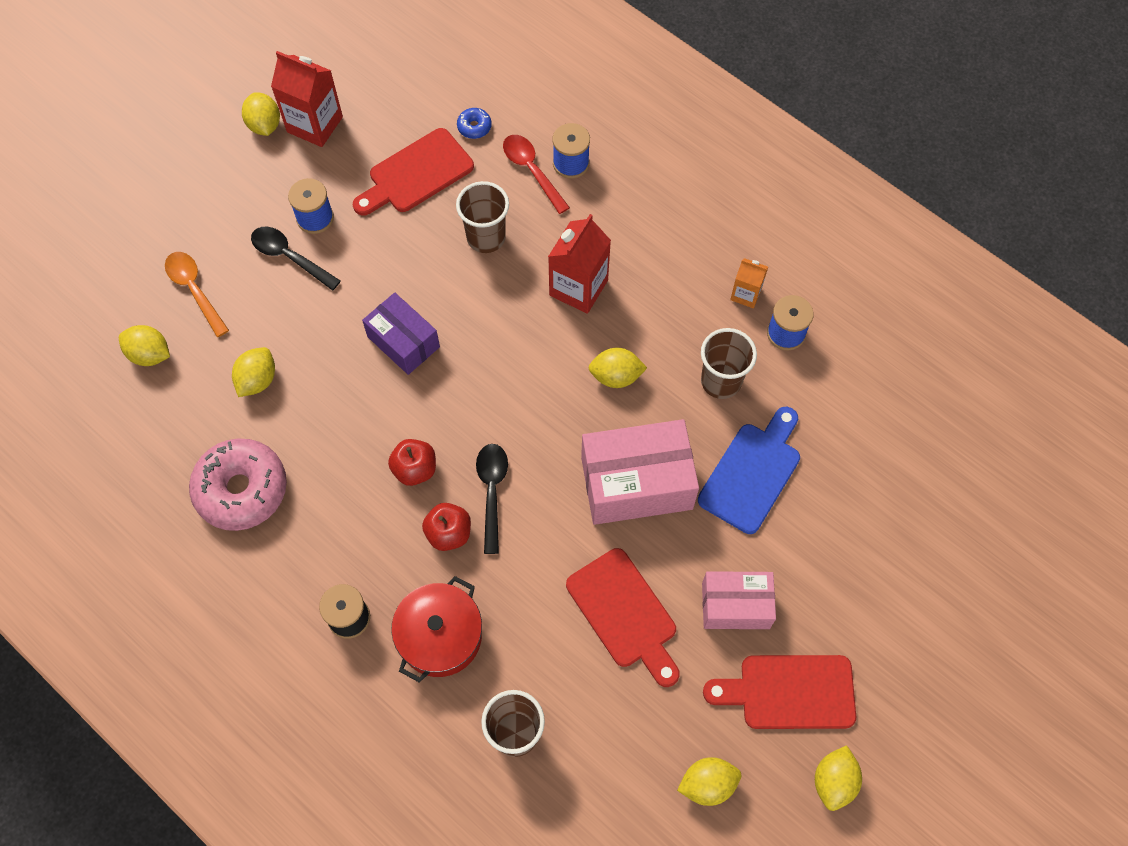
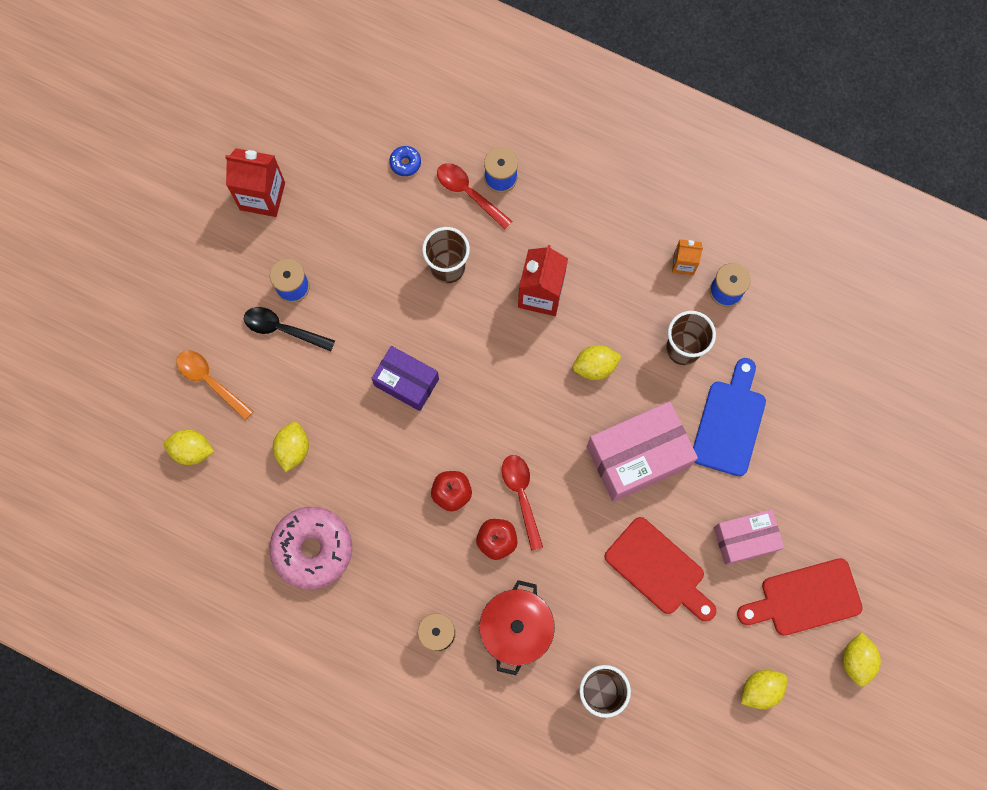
camera: 15 degrees left, 10 degrees up
yellow lemon [242,92,280,136] -> none
red cutting board [353,128,474,216] -> none
black spoon [476,444,508,554] -> red spoon [502,455,543,551]

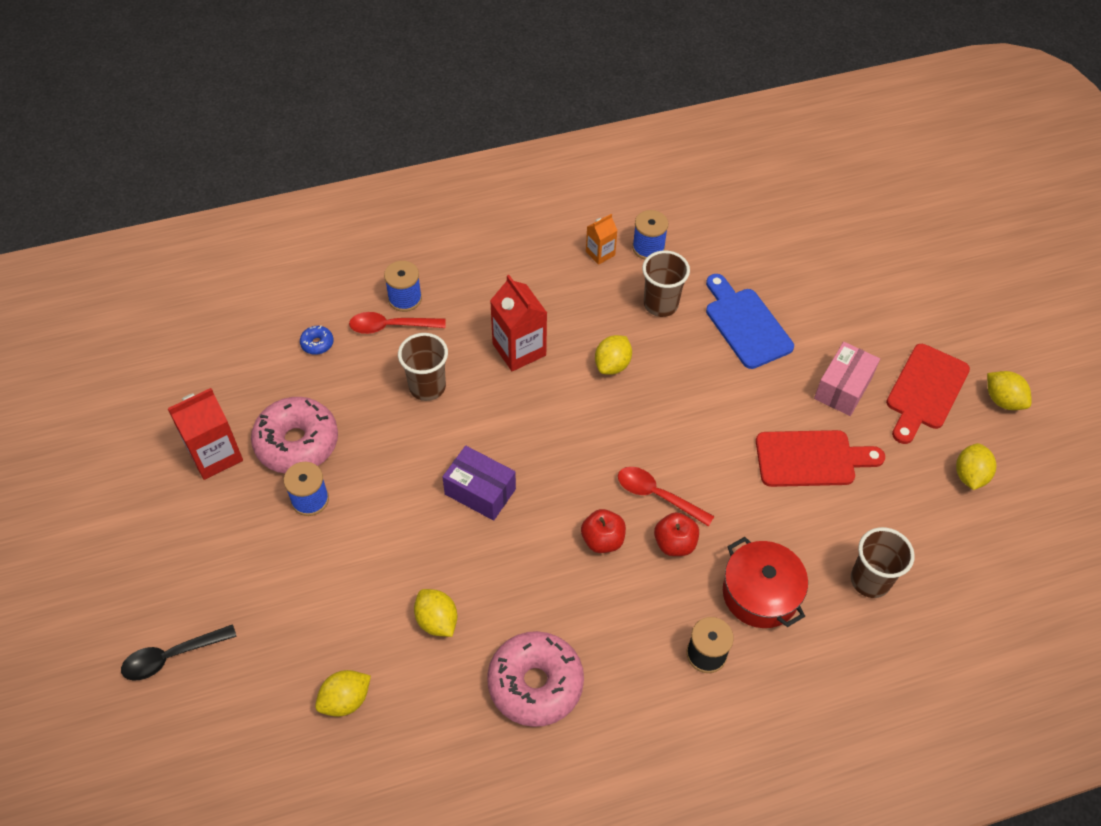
camera: 45 degrees left, 20 degrees down
orange spoon [176,350,254,420] -> none
black spoon [244,307,335,351] -> black spoon moved to [121,624,237,681]
purple box [371,346,439,411] -> purple box turned 45 degrees clockwise [442,446,516,521]
pink box [587,401,698,502] -> none
none -> pink donut [251,397,338,473]

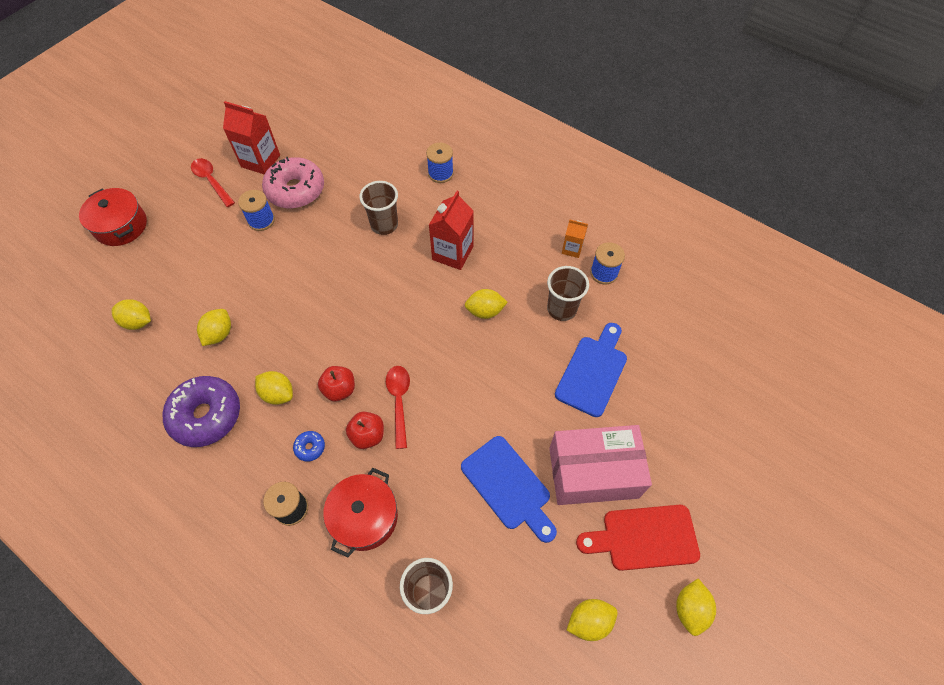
camera: 55 degrees right, 5 degrees up
black spoon [121,624,237,681] -> red pot [79,188,147,246]
blue donut [300,326,334,355] -> blue donut moved to [293,431,325,462]
red spoon [349,312,446,334] -> red spoon moved to [191,158,235,207]
purple box [442,446,516,521] -> none
pink donut [487,631,584,727] -> purple donut [163,376,240,447]
red cutting board [756,430,885,487] -> blue cutting board [461,436,557,543]
pink box [814,342,880,416] -> pink box [549,425,652,505], size x1.59
none -> yellow lemon [255,371,293,405]

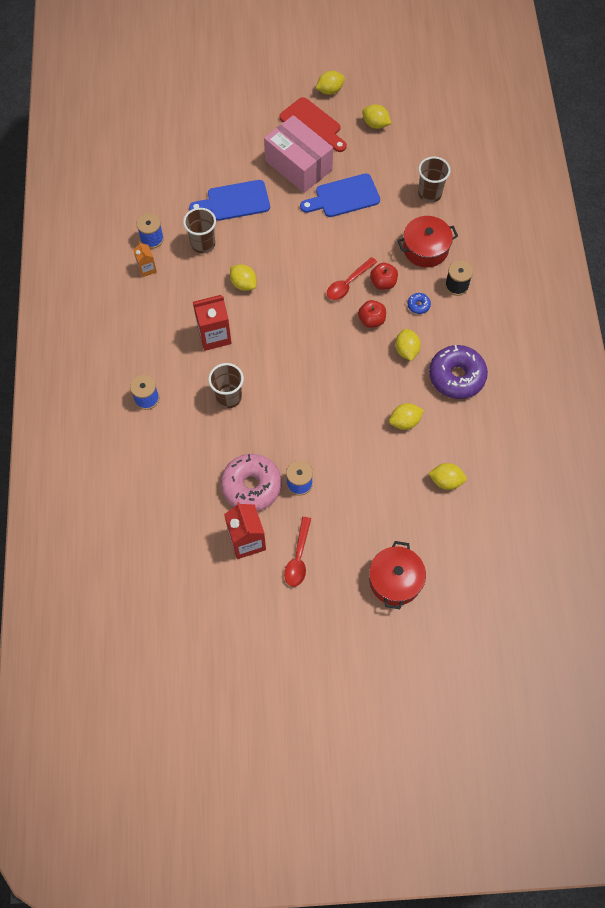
camera: 130 degrees left, 5 degrees up
yellow lemon [112,299,151,330] -> yellow lemon turned 60 degrees counterclockwise [428,463,467,490]
blue cutting board [461,436,557,543] -> blue cutting board turned 120 degrees counterclockwise [300,174,380,217]

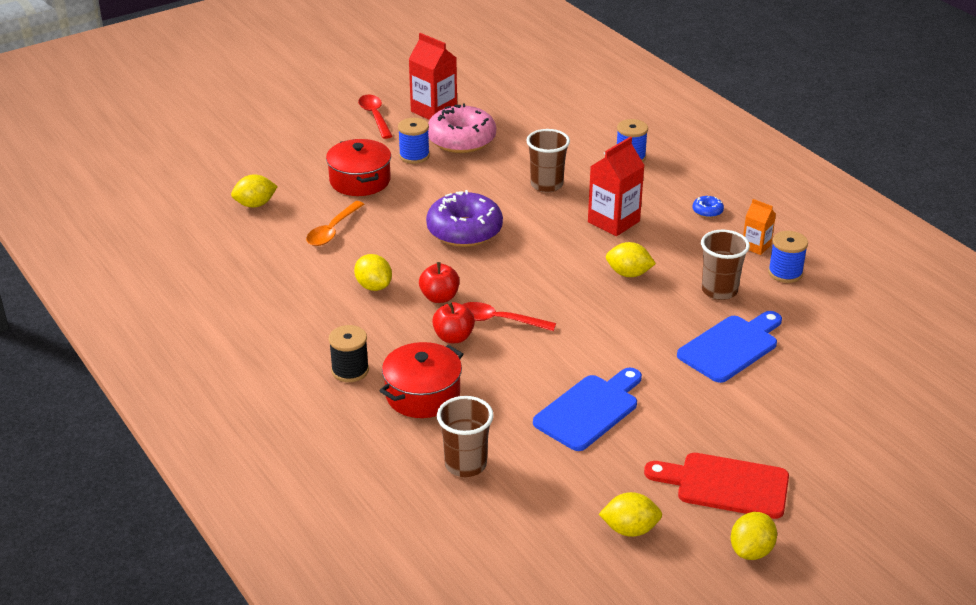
camera: 150 degrees right, 30 degrees down
pink box [264,115,333,193] -> none
red spoon [327,257,377,300] -> red spoon turned 90 degrees counterclockwise [462,302,556,331]
red pot [369,541,426,609] -> red pot moved to [326,139,391,196]
yellow lemon [389,403,424,430] -> orange spoon [306,201,364,246]
blue donut [407,293,431,314] -> blue donut moved to [692,196,724,218]
purple donut [429,345,488,399] -> purple donut moved to [426,190,503,247]

